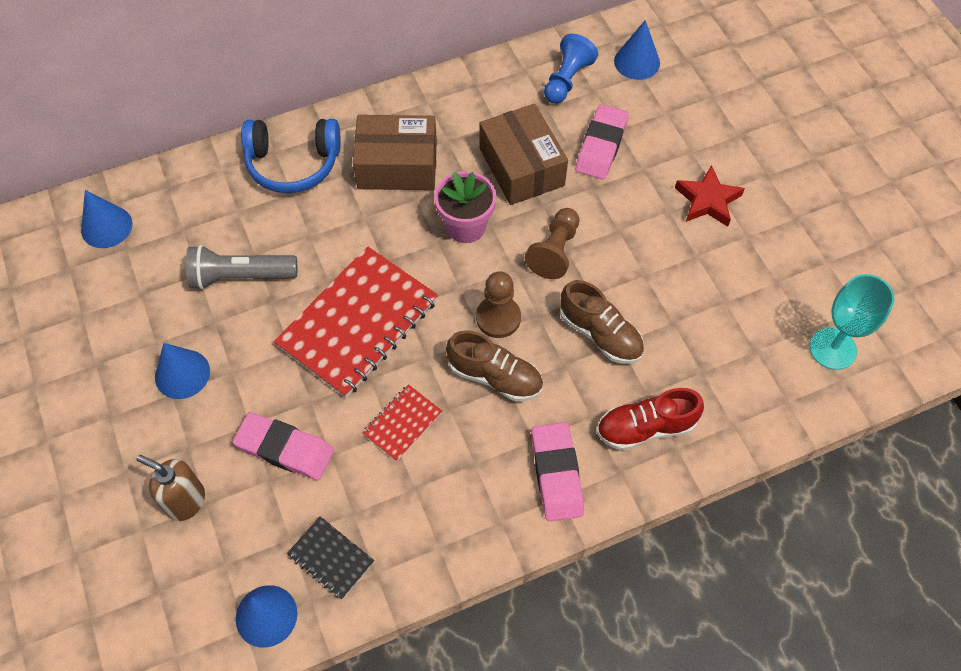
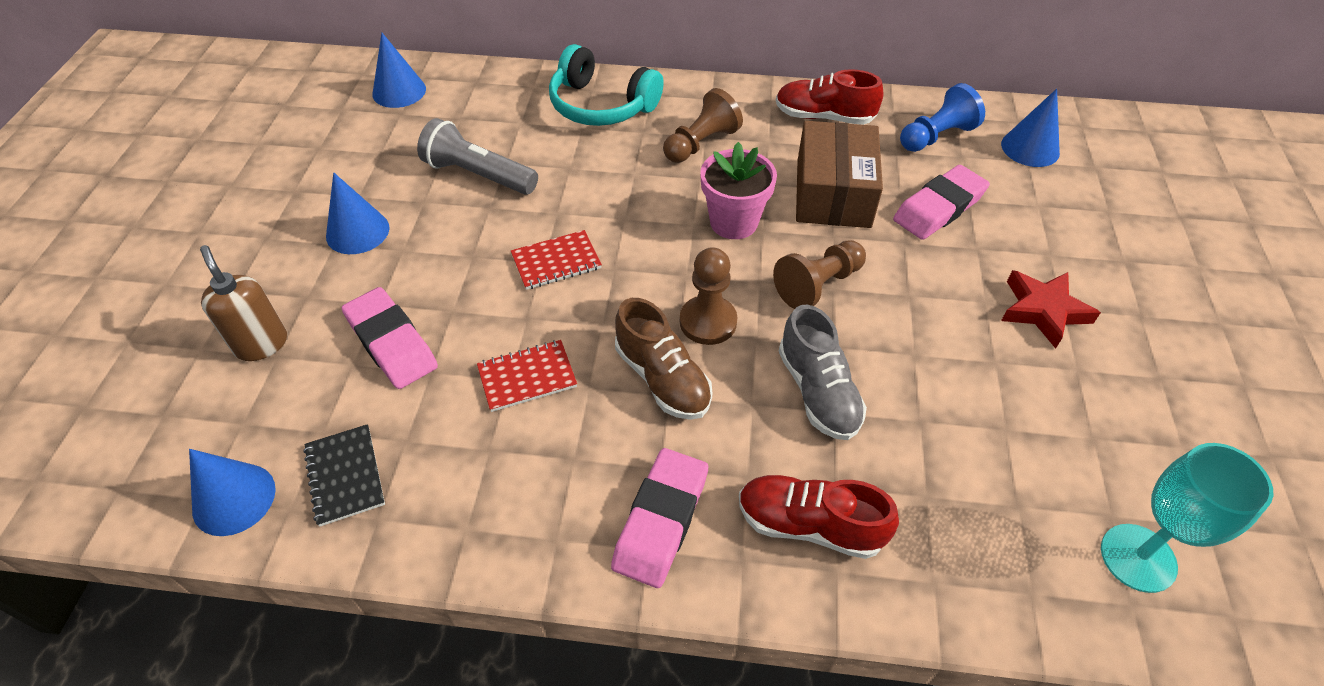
camera: 30 degrees right, 10 degrees down
blue headphones [241,119,341,193] -> turquoise headphones [549,44,664,126]
red notebook [274,247,438,398] -> red notebook [511,230,602,290], size x0.47
brown box [353,115,437,190] -> brown pawn [663,88,743,163]
brown shoe [560,280,644,364] -> grey shoe [779,305,867,440]
none -> red shoe [776,69,884,125]

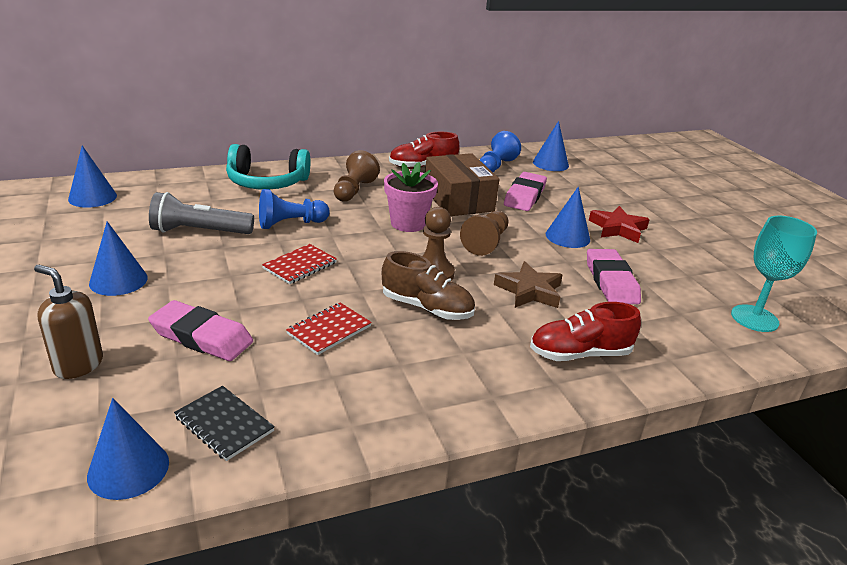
camera: 30 degrees left, 20 degrees down
pink eraser [611,448,708,588] -> pink eraser moved to [587,249,641,304]
grey shoe [779,305,867,440] -> brown star [494,261,562,308]
none -> blue pawn [259,189,330,229]
none -> blue cone [546,187,590,248]

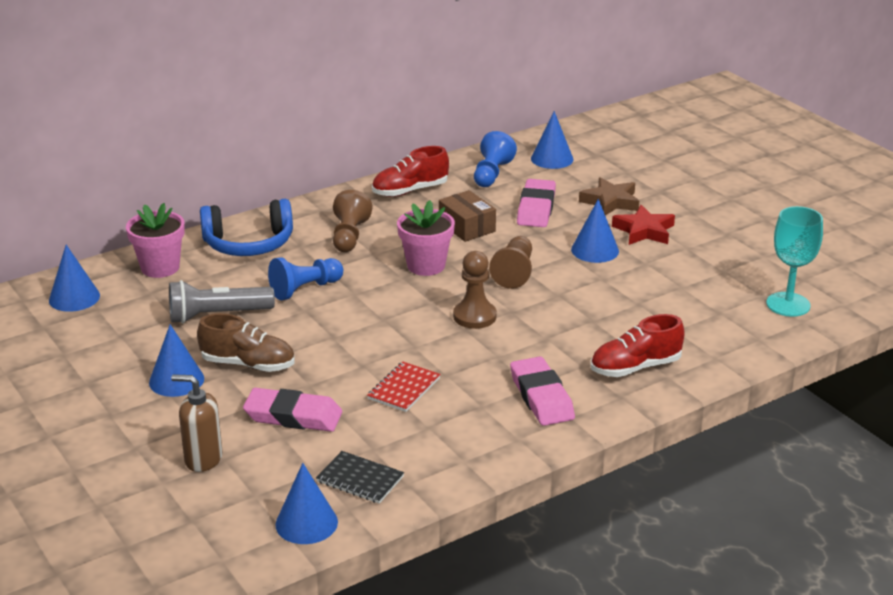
camera: 10 degrees left, 0 degrees up
turquoise headphones [226,144,310,189] -> blue headphones [200,199,293,256]
red notebook [262,244,337,284] -> none
brown shoe [382,251,475,320] -> brown shoe moved to [197,313,295,372]
brown box [425,153,499,216] -> brown box [439,190,496,242], size x0.66
brown star [494,261,562,308] -> brown star moved to [579,177,639,216]
pink eraser [587,249,641,304] -> pink eraser moved to [510,357,575,426]
none -> pink flower pot [126,203,185,278]

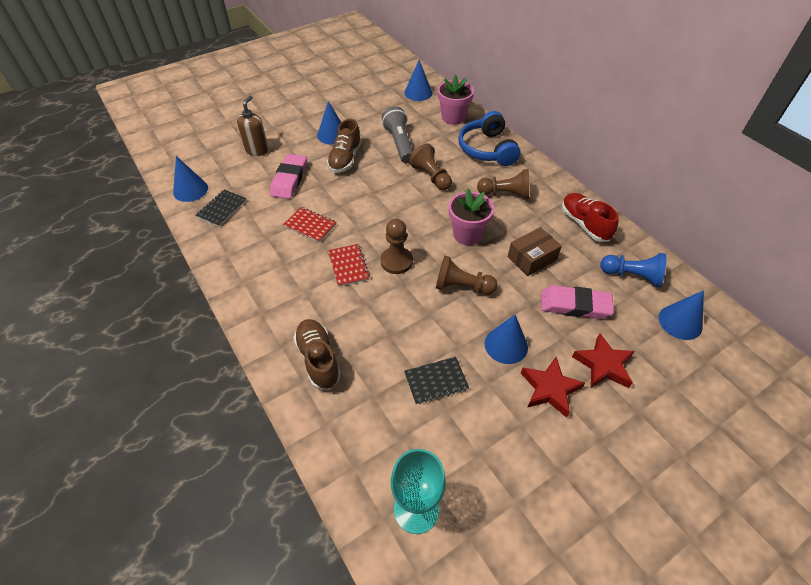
camera: 90 degrees right, 20 degrees up
blue pawn [268,257,343,300] -> brown pawn [409,144,452,190]
pink eraser [510,357,575,426] -> none
brown star [579,177,639,216] -> red star [572,333,635,388]
red shoe [591,314,685,377] -> brown shoe [293,319,341,390]
none -> red notebook [328,244,370,287]
none -> black notebook [404,357,469,404]

